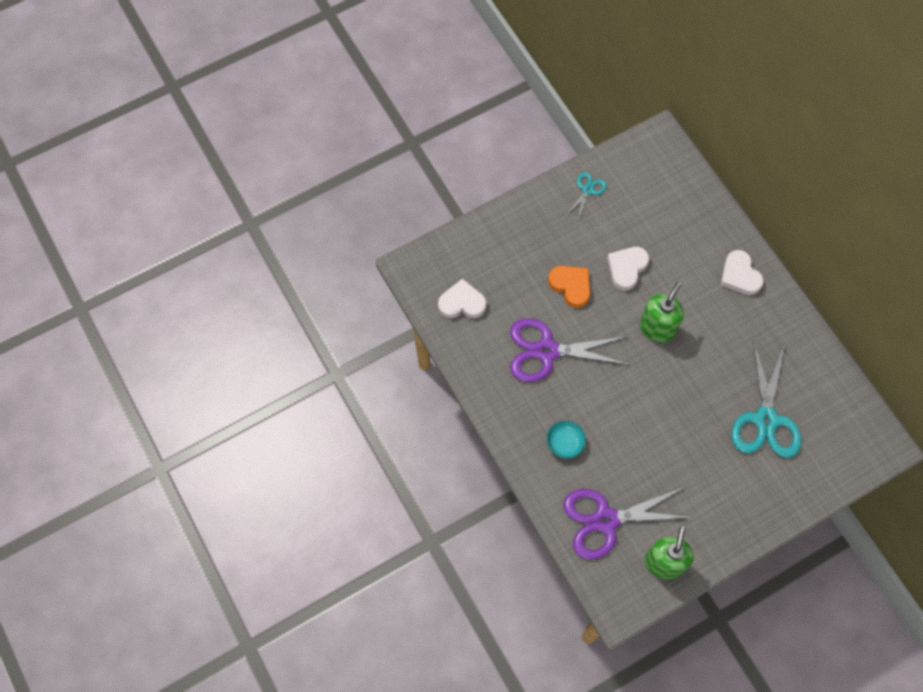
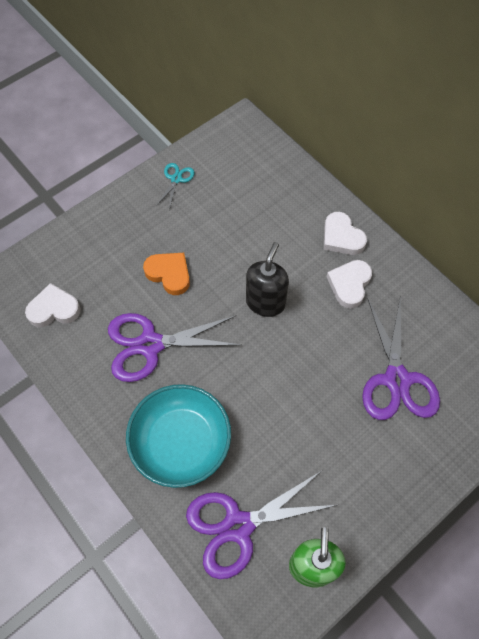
camera: 10 degrees left, 5 degrees down
turquoise bowl [546,420,586,459] -> turquoise bowl [126,384,231,488], size x2.26
white heart [607,247,649,291] -> white heart moved to [327,260,372,309]
green soap dispenser [639,282,684,343] -> black soap dispenser [246,242,289,317]
turquoise scissors [731,339,801,458] -> purple scissors [362,296,440,420]

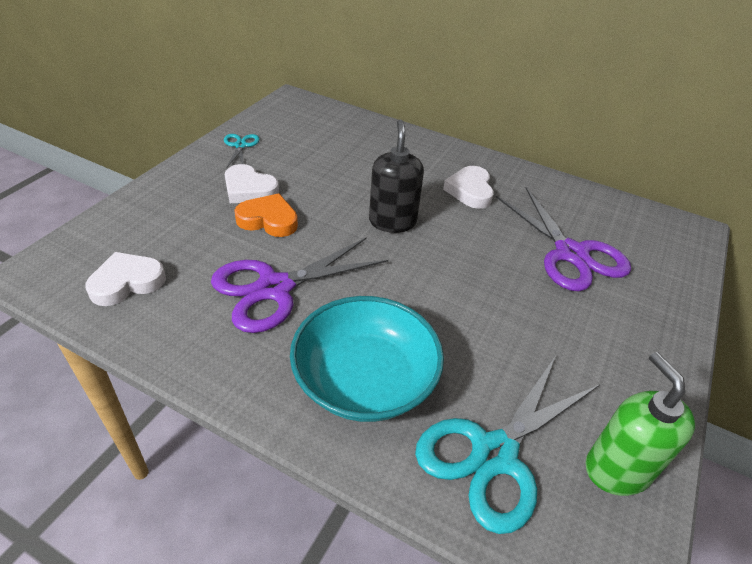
camera: 25 degrees left, 20 degrees down
purple scissors [186,471,337,579] -> turquoise scissors [415,357,599,534]
white heart [324,212,367,255] -> white heart moved to [225,164,279,203]

